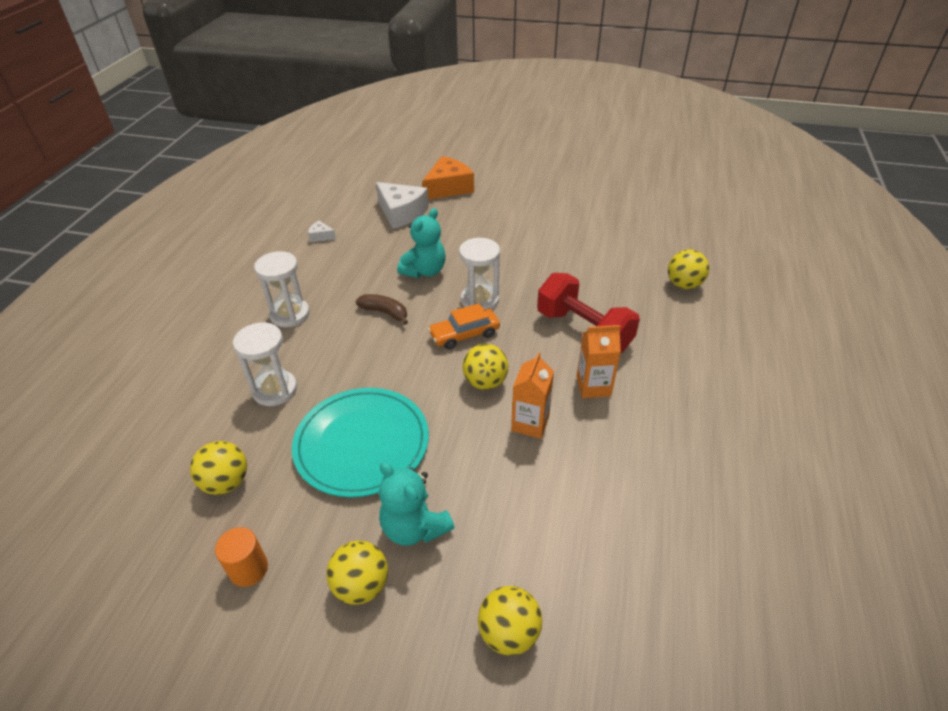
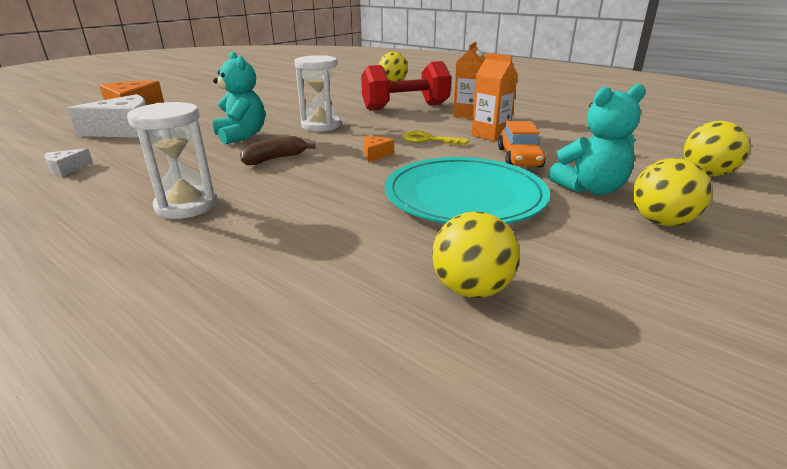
camera: 65 degrees left, 15 degrees down
orange cylinder [215,527,268,587] -> none
white hourglass [233,322,297,406] -> none
orange car [428,303,500,349] -> orange car moved to [498,121,546,168]
yellow ball [462,344,508,390] -> yellow key [402,131,469,145]
none -> orange cheese [363,136,394,163]

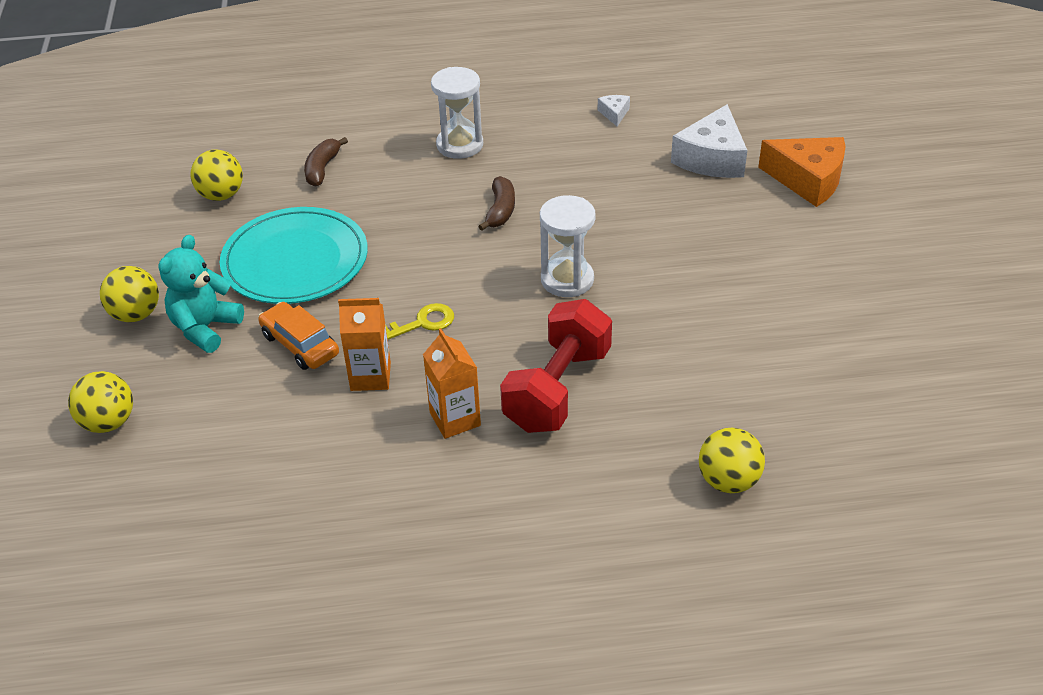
camera: 135 degrees right, 15 degrees up
turquoise teddy bear [213,51,265,144] -> none
orange cheese [363,136,394,163] -> none
none -> brown banana [304,137,348,187]

